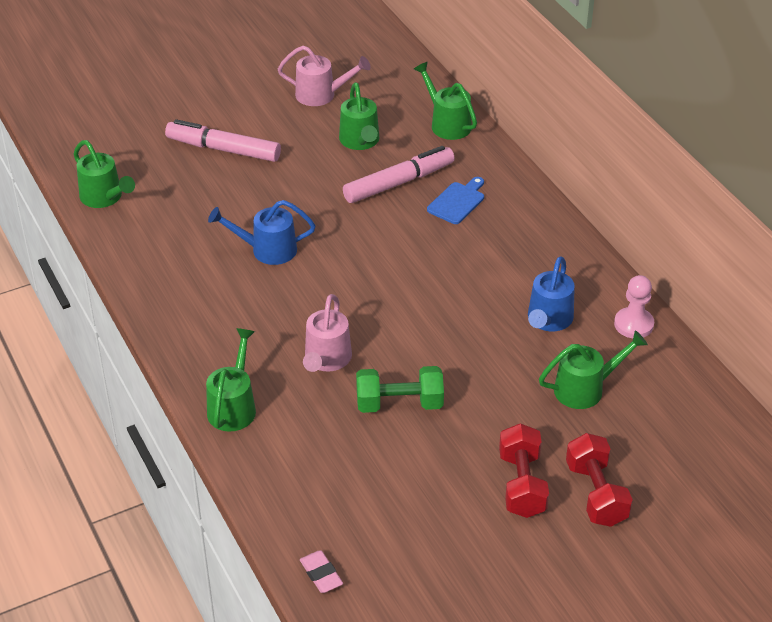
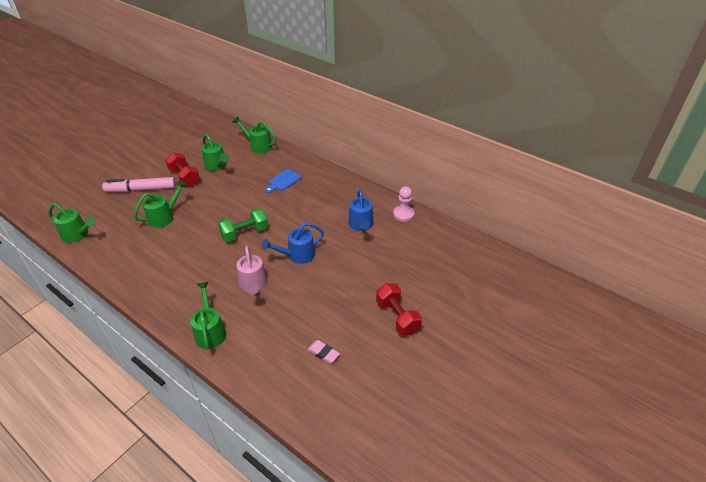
camera: 25 degrees left, 0 degrees up
blue watering can [208,200,316,265] -> blue watering can moved to [262,222,324,264]
pink watering can [278,46,371,106] -> none
pink eraser [300,550,343,593] -> pink eraser moved to [307,340,340,363]
pink marker [343,146,455,203] -> none
green dumbbell [356,366,444,413] -> green dumbbell moved to [218,208,268,242]
blue cutting board [427,177,484,224] -> blue cutting board turned 150 degrees counterclockwise [265,169,302,193]
green watering can [539,330,648,409] -> green watering can moved to [134,180,187,228]
red dumbbell [566,433,633,527] -> red dumbbell moved to [165,152,200,187]

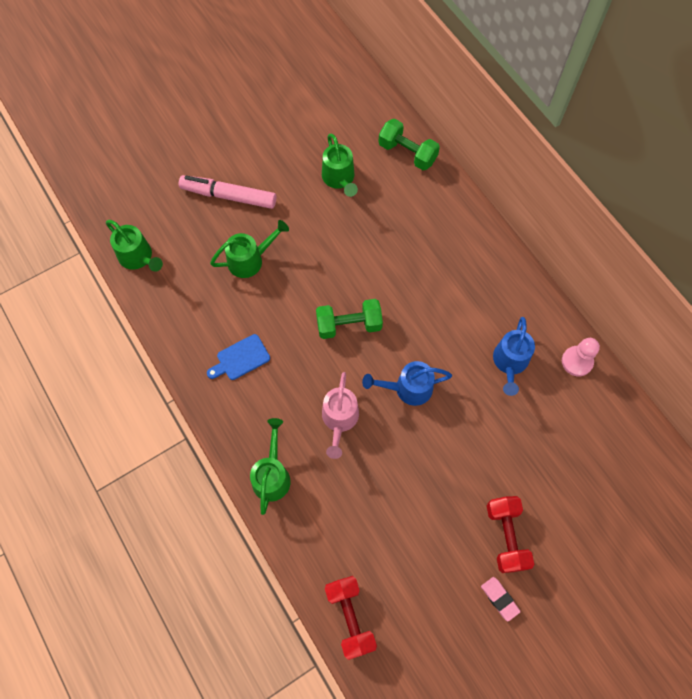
camera: 20 degrees right, 25 degrees up
red dumbbell [165,152,200,187] -> red dumbbell moved to [325,576,377,660]
green watering can [233,116,277,154] -> green dumbbell [378,119,440,170]
blue cutting board [265,169,302,193] -> blue cutting board moved to [207,334,270,380]
pink eraser [307,340,340,363] -> pink eraser moved to [481,577,521,621]

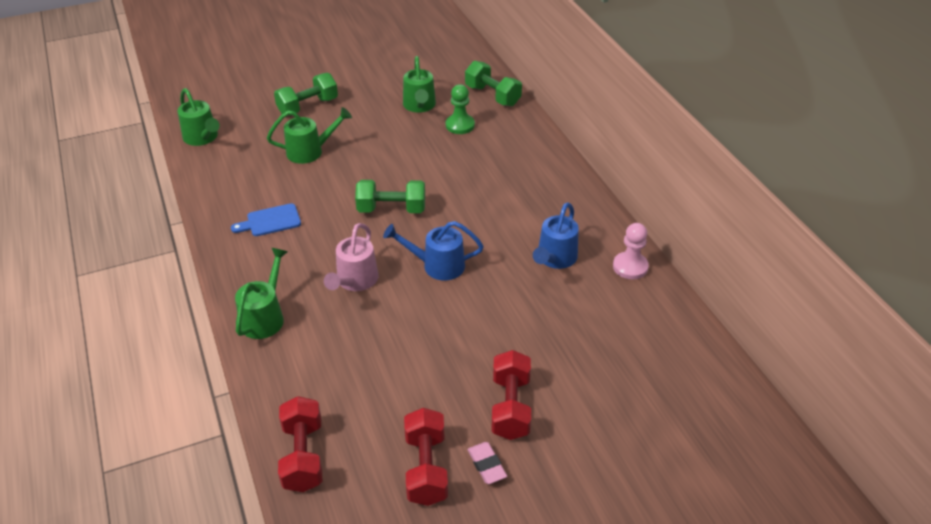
camera: 10 degrees right, 25 degrees down
pink marker [179,175,276,209] -> green dumbbell [274,73,338,116]
none -> red dumbbell [404,408,448,506]
none -> green pawn [446,84,475,134]

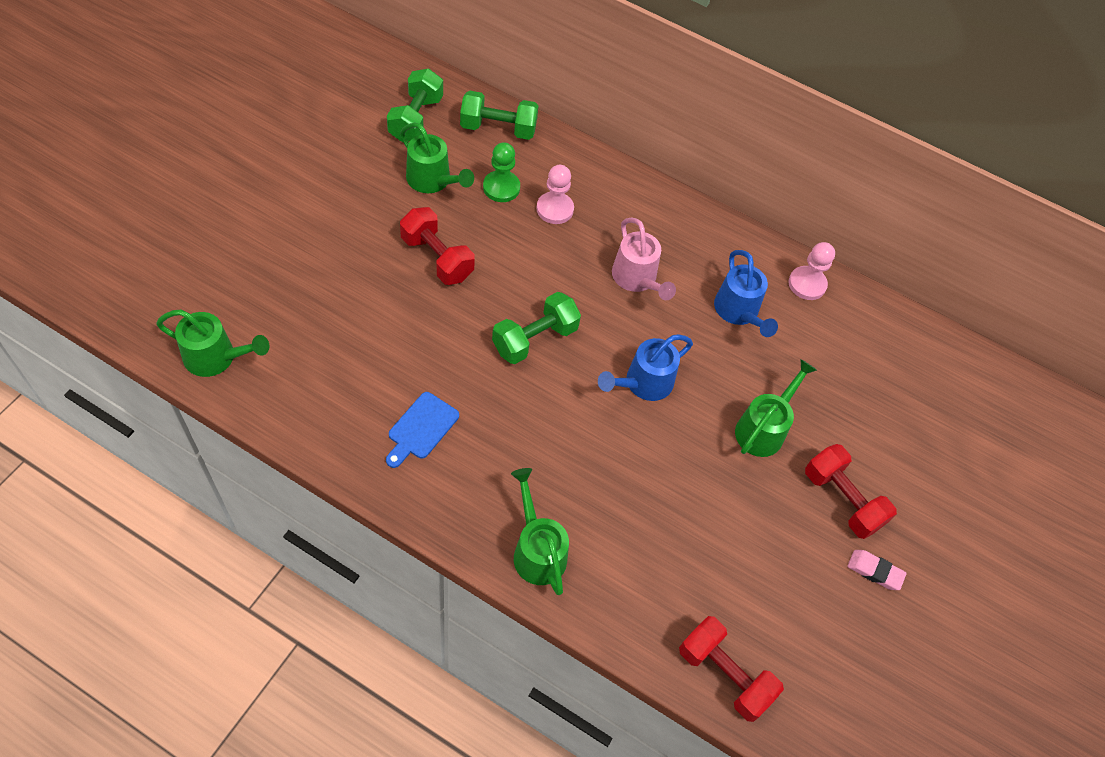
camera: 45 degrees left, 15 degrees up
green watering can [267,107,352,164] -> green watering can moved to [735,359,817,457]
green dumbbell [274,73,338,116] -> green dumbbell moved to [387,68,443,142]
pink watering can [324,223,378,291] -> pink watering can moved to [612,218,676,300]
red dumbbell [404,408,448,506] -> red dumbbell moved to [400,207,475,285]
none -> pink pawn [536,165,574,224]

